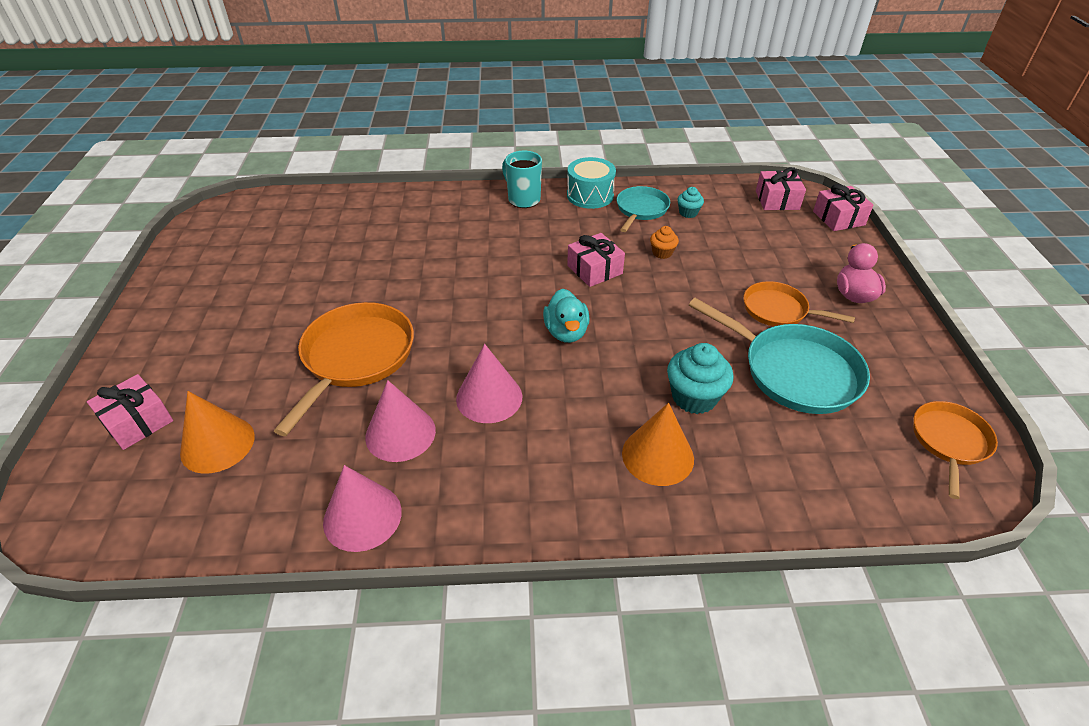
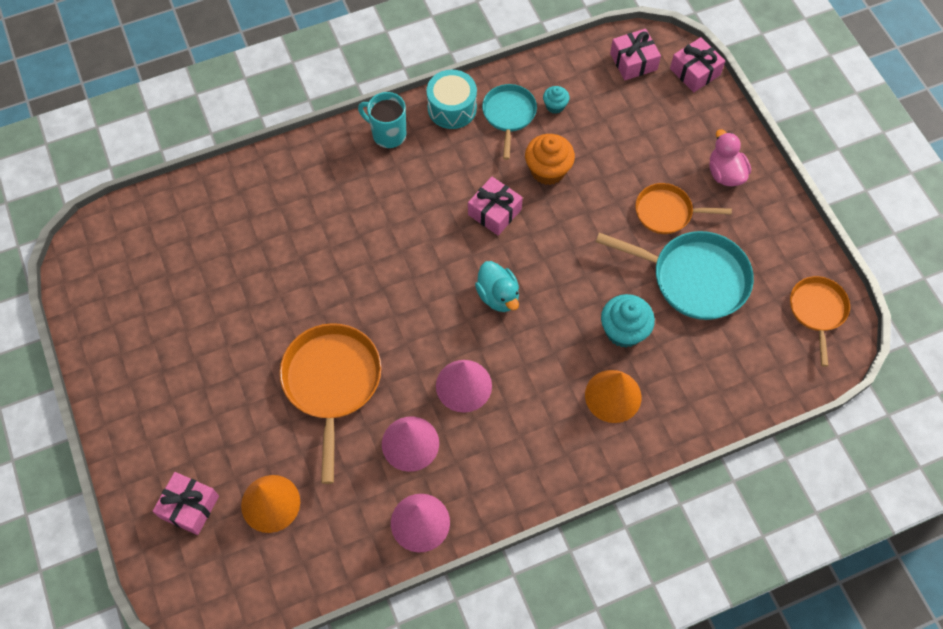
camera: 20 degrees left, 20 degrees up
orange cupcake [650,226,679,259] -> orange cupcake [525,134,575,185], size x1.81

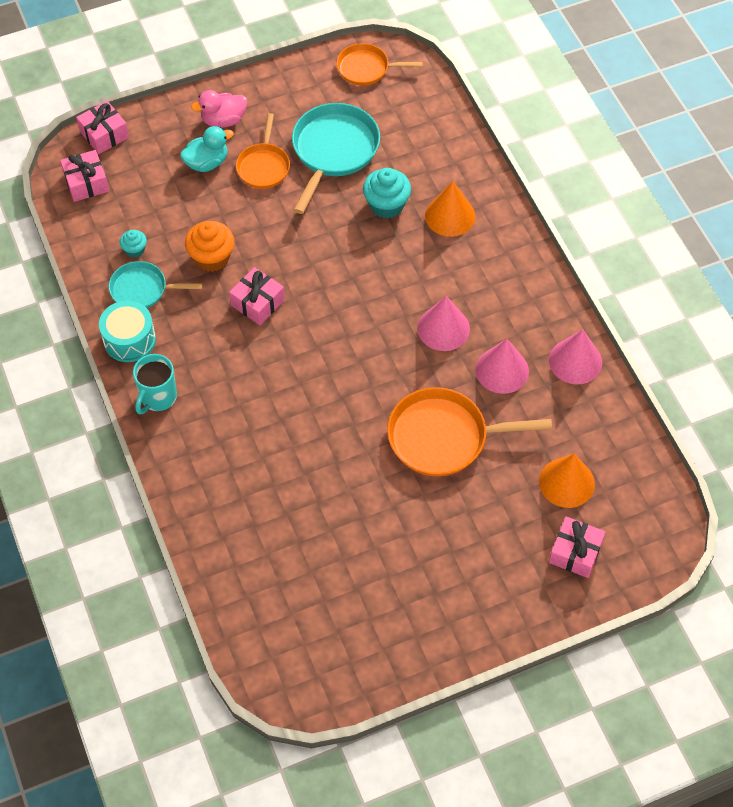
camera: 90 degrees left, 5 degrees down
turquoise duck [475,261,519,312] -> turquoise duck moved to [180,126,234,172]

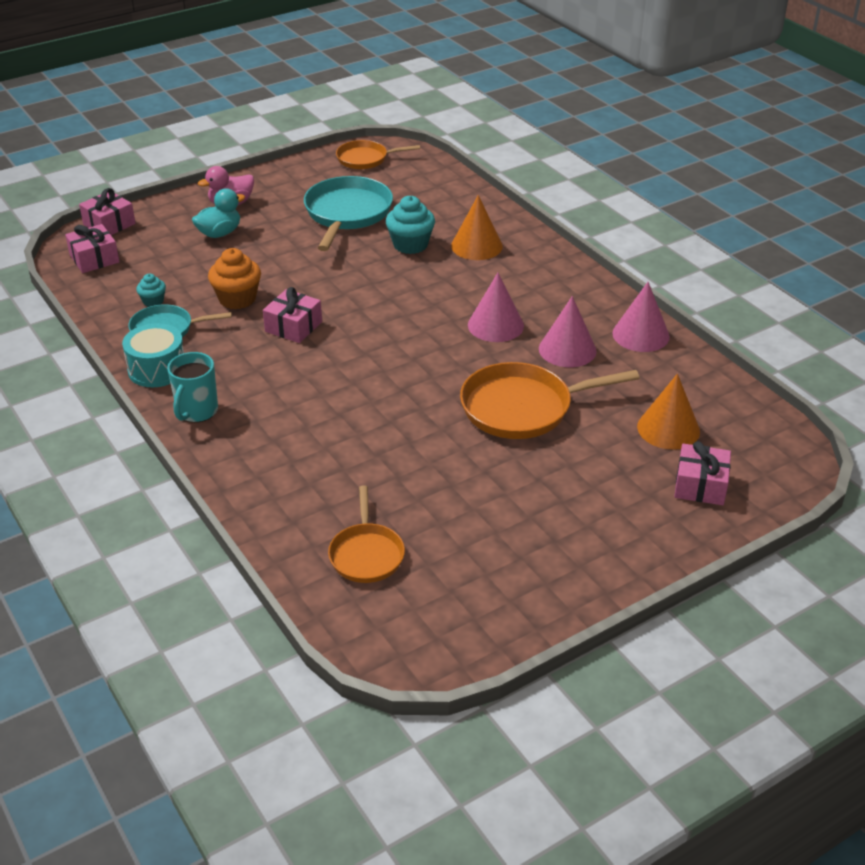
camera: 10 degrees left, 20 degrees down
orange pan [236,113,290,189] -> orange pan moved to [328,485,405,583]

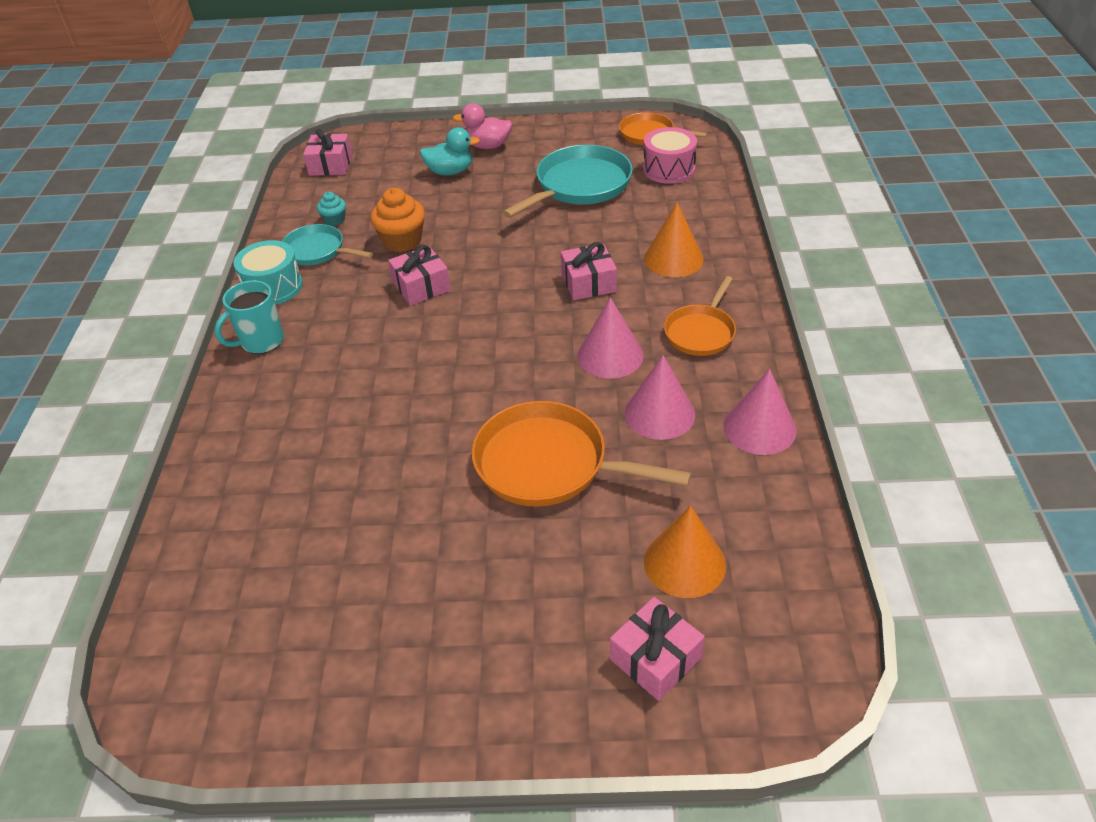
camera: 35 degrees right, 5 degrees up
pink gift [79,188,136,235] -> pink gift moved to [561,242,617,300]
orange pan [328,485,405,583] -> orange pan moved to [664,276,736,356]
turquoise cupcake [386,196,435,254] -> none
none -> pink drum [643,127,697,184]

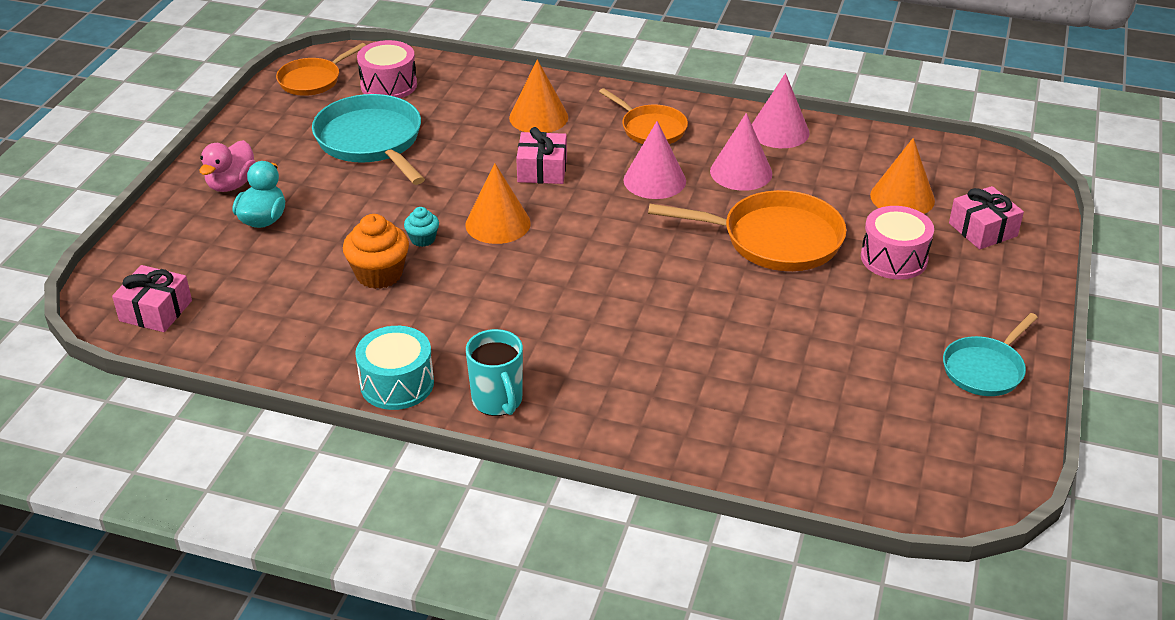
camera: 75 degrees left, 5 degrees down
turquoise pan [282,224,373,265] -> turquoise pan moved to [943,313,1038,396]
turquoise cupcake [317,192,346,226] -> turquoise cupcake moved to [404,207,439,247]
pink gift [388,245,451,305] -> none
orange pan [472,401,692,507] -> orange pan turned 120 degrees counterclockwise [648,190,847,271]
none -> orange cone [465,163,531,244]
none -> pink drum [861,206,934,279]

